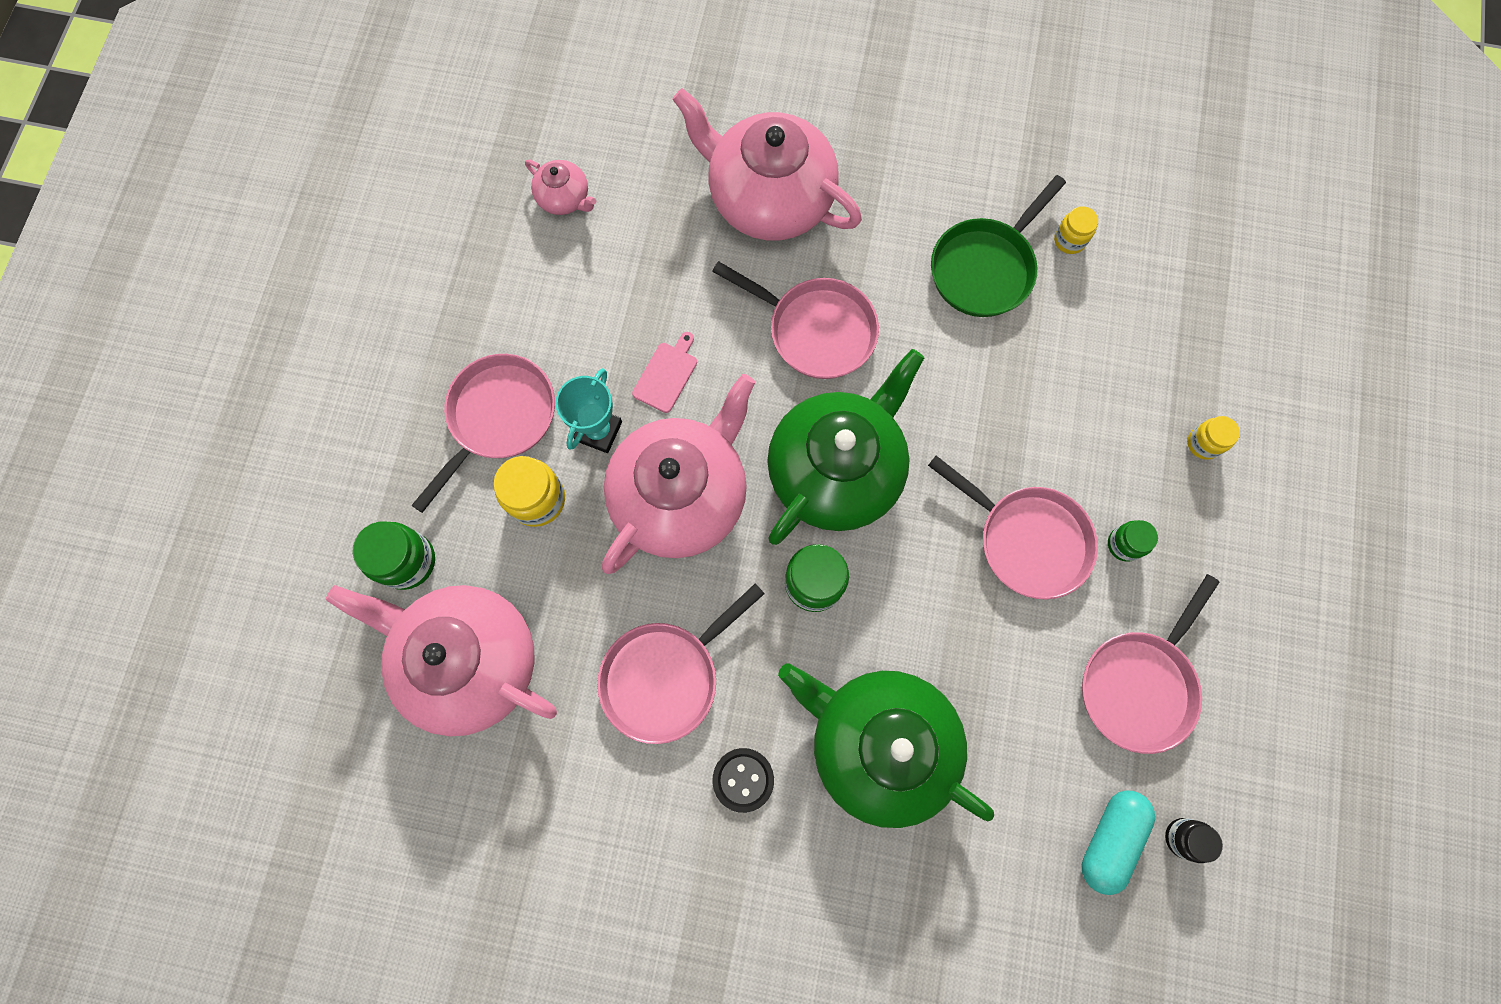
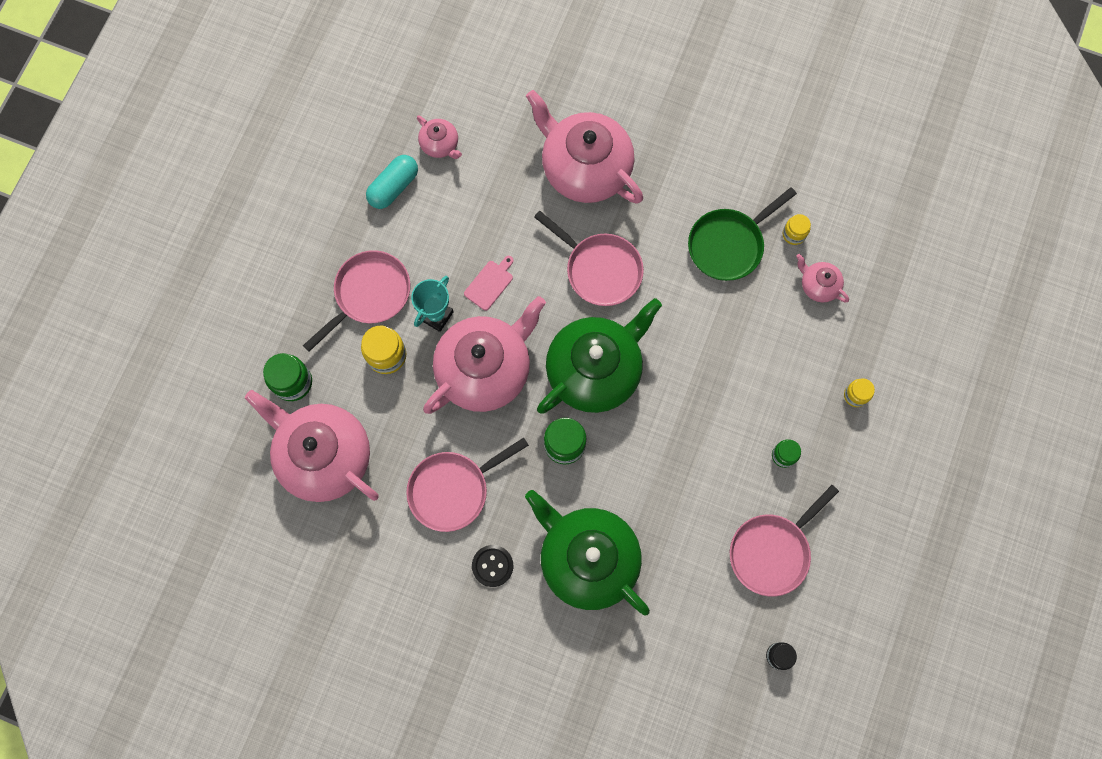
camera: 10 degrees right, 0 degrees up
pink pan [928,456,1098,600] -> none
turquoise capsule [1082,791,1155,895] -> turquoise capsule moved to [366,155,418,209]
none -> pink teapot [796,254,849,303]

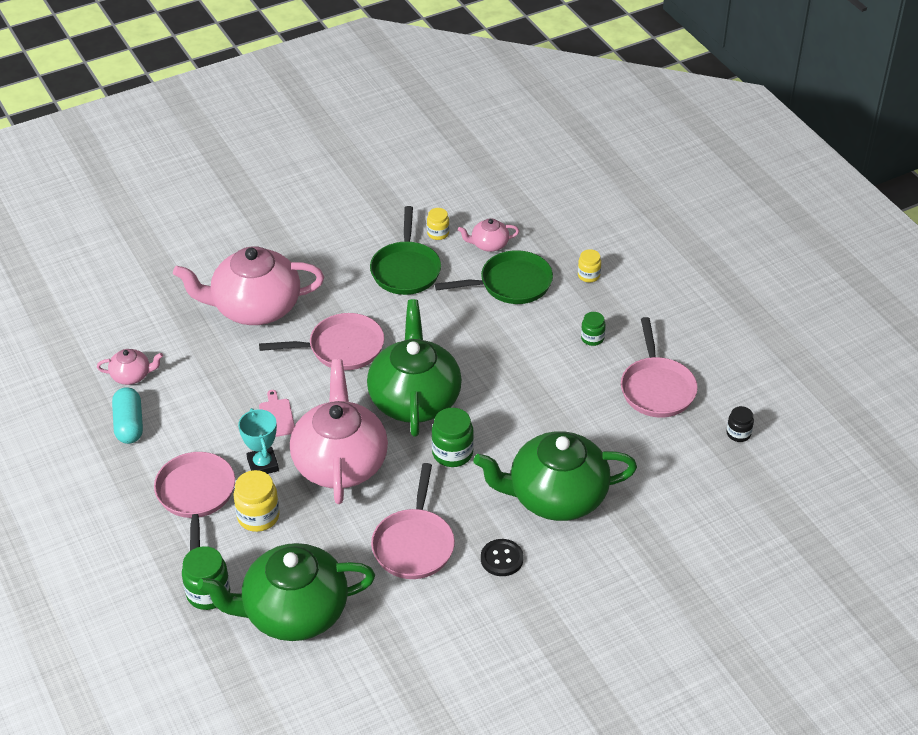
camera: 50 degrees left, 30 degrees down
pink teapot [245,390,379,502] -> green teapot [197,543,375,641]
none -> green pan [435,250,553,304]

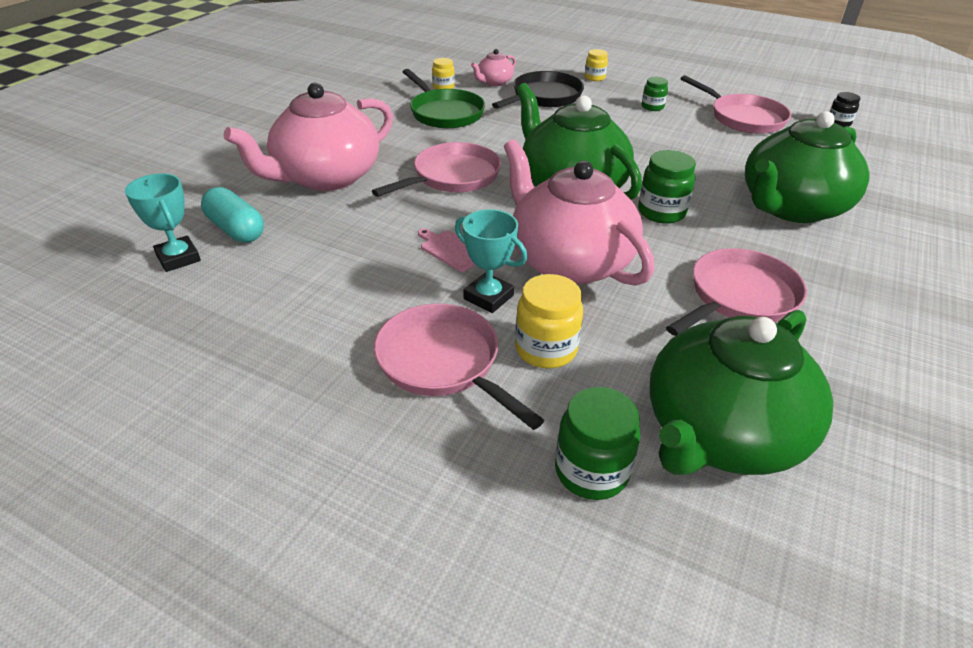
camera: 35 degrees left, 5 degrees down
pink teapot [97,349,163,385] -> none
turquoise capsule [112,387,143,444] -> turquoise capsule moved to [201,187,264,243]
pink pan [371,463,455,579] -> pink pan turned 105 degrees counterclockwise [666,248,807,336]
green pan [435,250,553,304] -> black pan [492,71,584,109]
black button [481,539,524,576] -> none
none -> turquoise trophy [125,173,201,272]

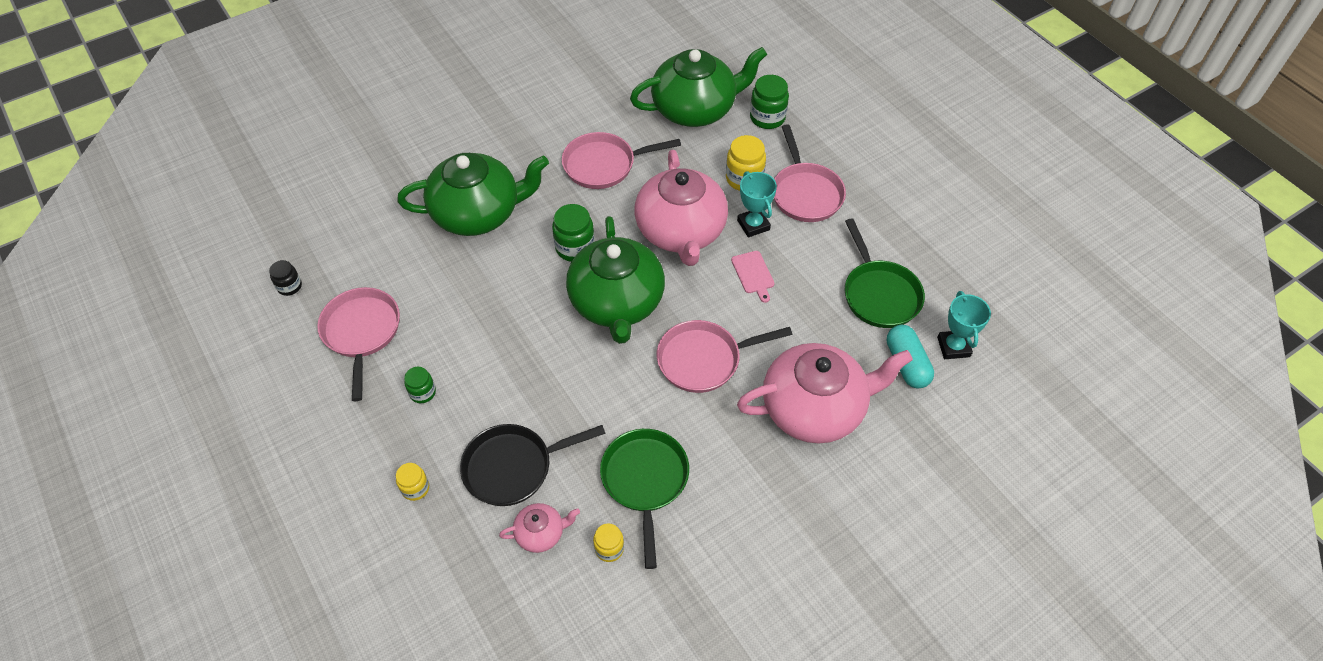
camera: 150 degrees left, 15 degrees up
none -> green pan [845,218,925,328]

